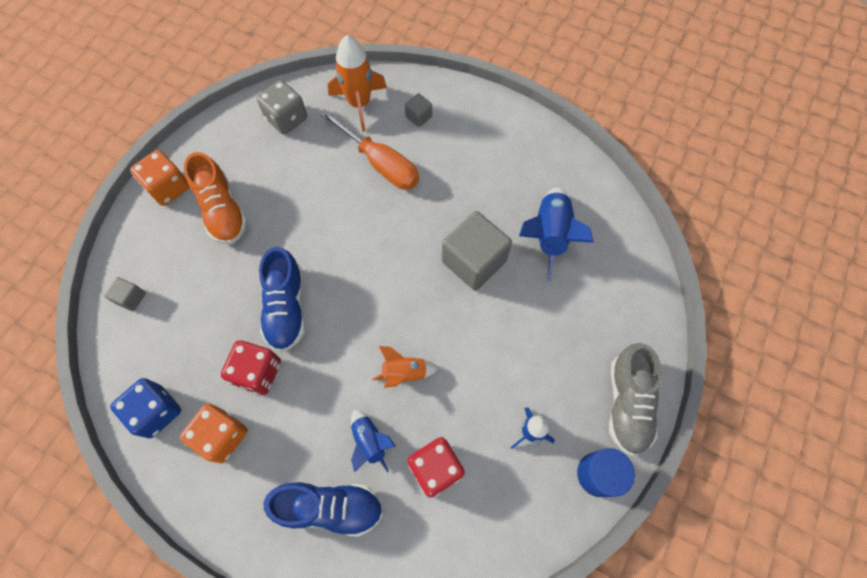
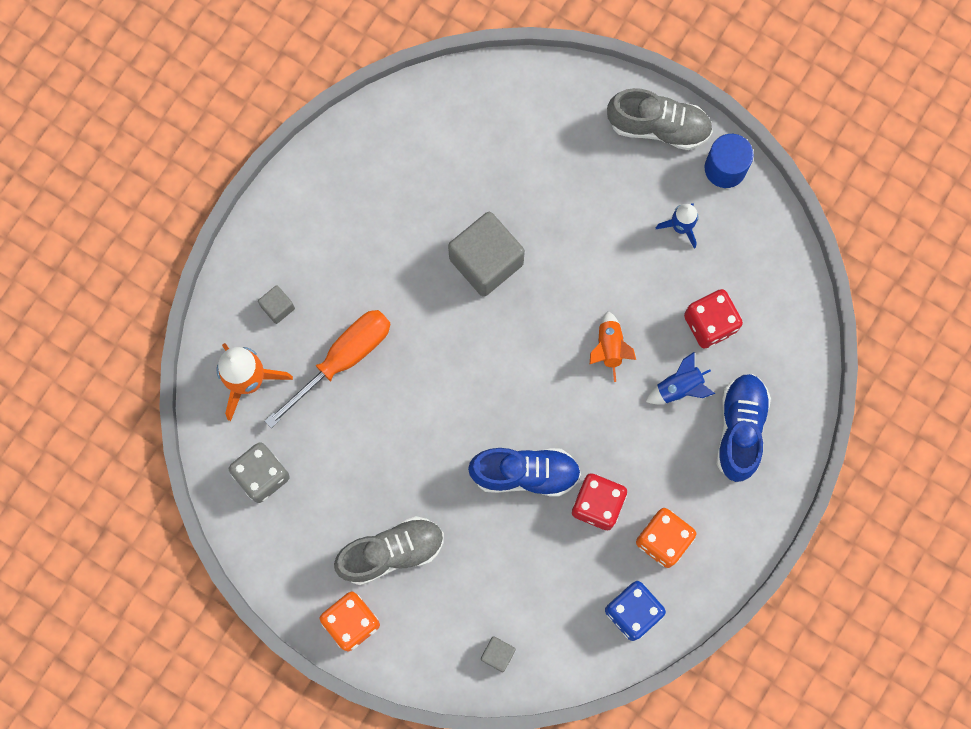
camera: 85 degrees left, 10 degrees up
orange shoe [184,152,248,244] -> grey shoe [334,516,444,585]
blue rocket [519,188,594,281] -> none

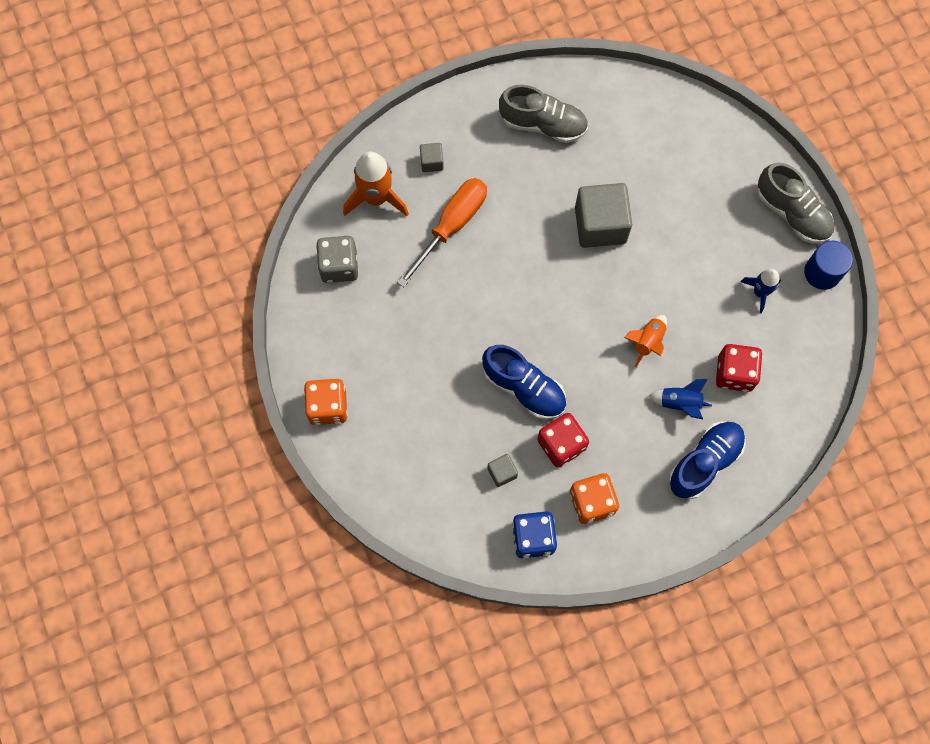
camera: 35 degrees right, 5 degrees down
orange screwdriver [264,310,390,428] -> orange screwdriver turned 45 degrees counterclockwise [397,178,487,287]
grey shoe [334,516,444,585] -> grey shoe moved to [499,85,588,143]
grey cube [481,636,516,672] -> grey cube moved to [488,454,518,487]

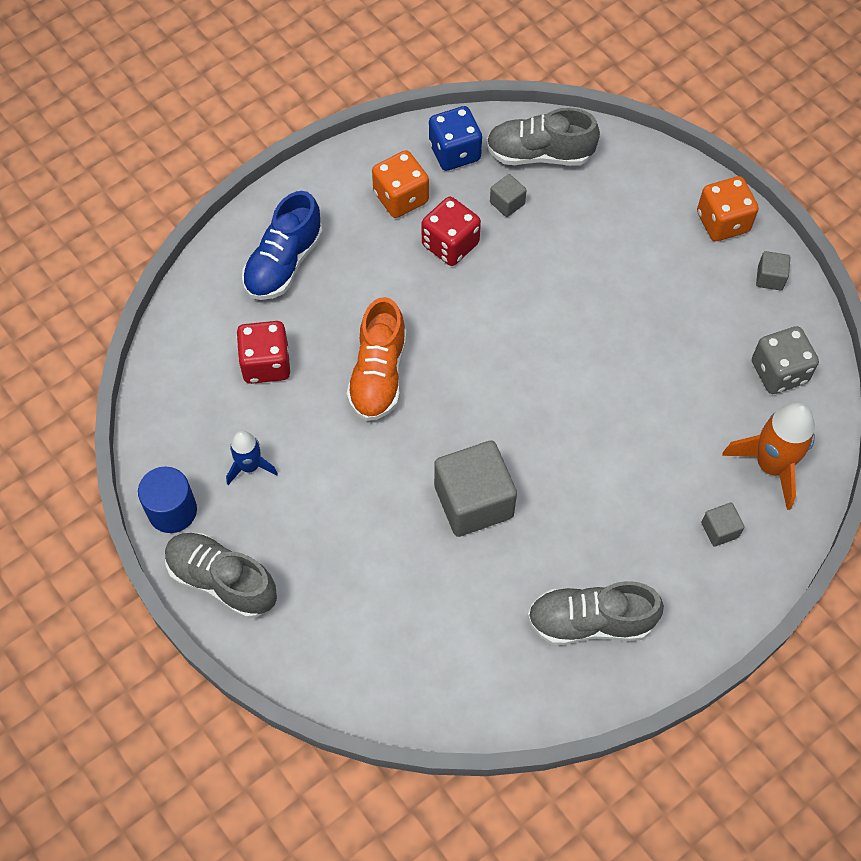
camera: 165 degrees right, 10 degrees down
orange screwdriver [397,178,487,287] -> none
blue shoe [482,345,566,420] -> none
orange rocket [624,315,667,368] -> orange shoe [347,297,406,421]
blue rocket [648,379,712,419] -> none
none -> grey shoe [486,108,600,166]
none -> grey cube [756,251,790,291]

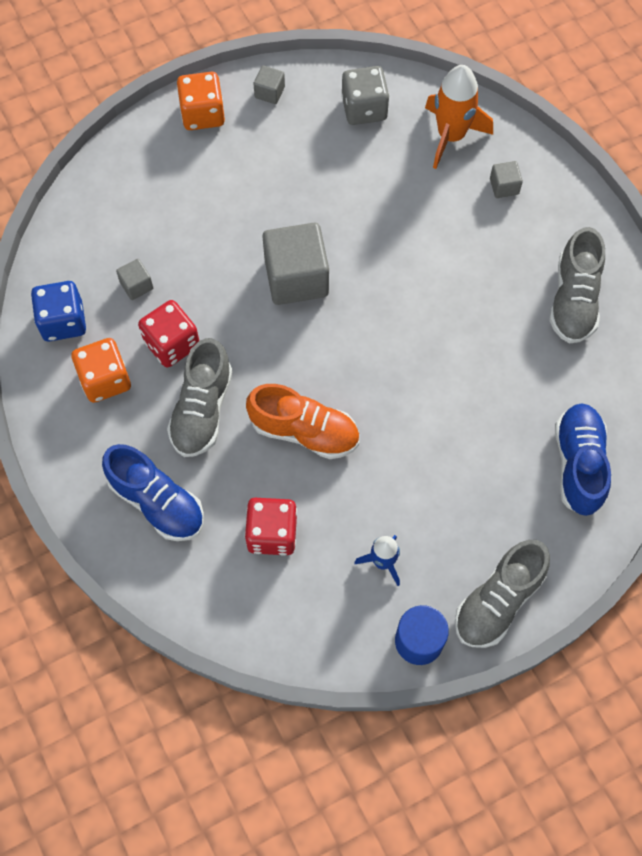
camera: 80 degrees left, 5 degrees up
grey cube [434,440,517,537] -> grey cube moved to [262,223,329,305]
grey shoe [486,108,600,166] -> grey shoe moved to [167,338,233,457]
none -> blue shoe [555,403,611,516]

